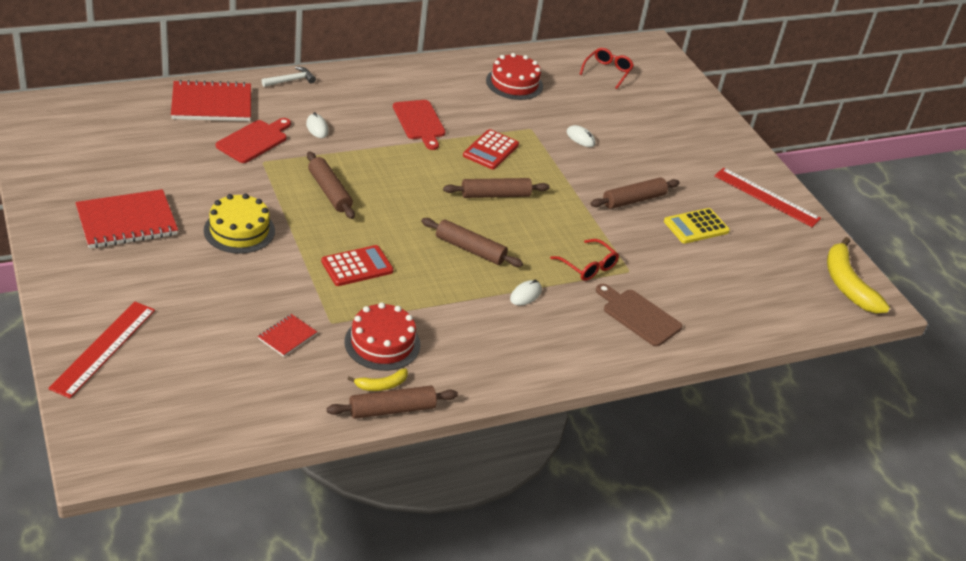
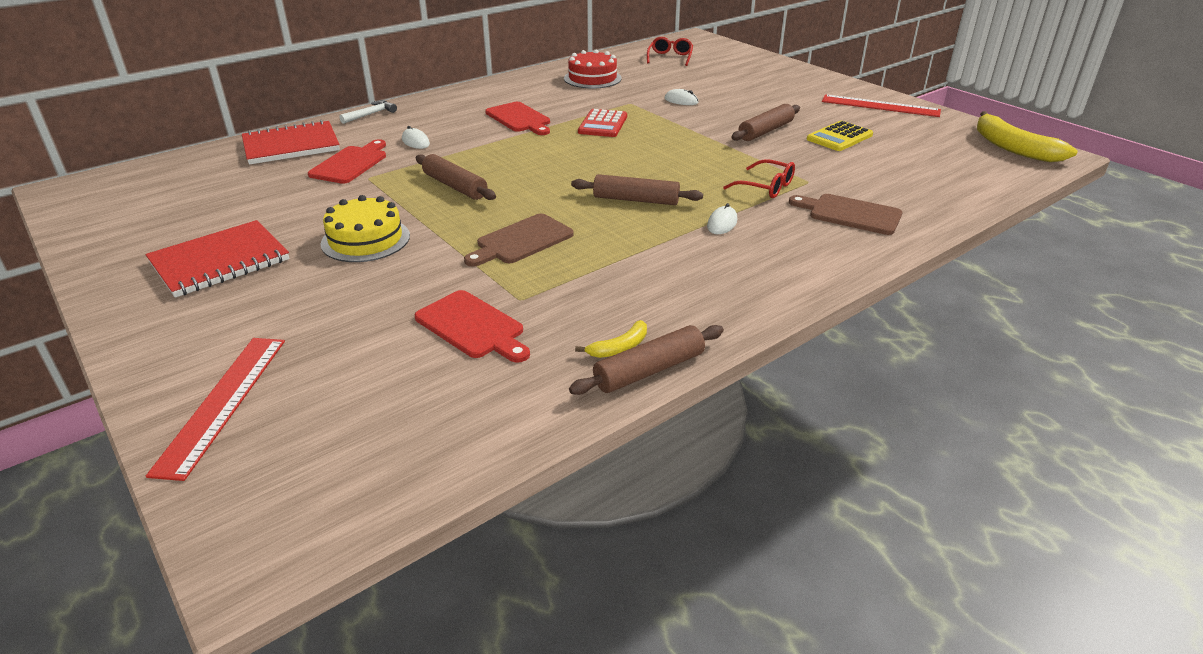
camera: 10 degrees left, 5 degrees down
red notebook [258,314,317,357] -> red cutting board [415,290,530,363]
red calculator [321,245,393,286] -> brown cutting board [464,214,574,267]
red cake [345,302,420,371] -> none
brown rolling pin [443,178,550,198] -> none

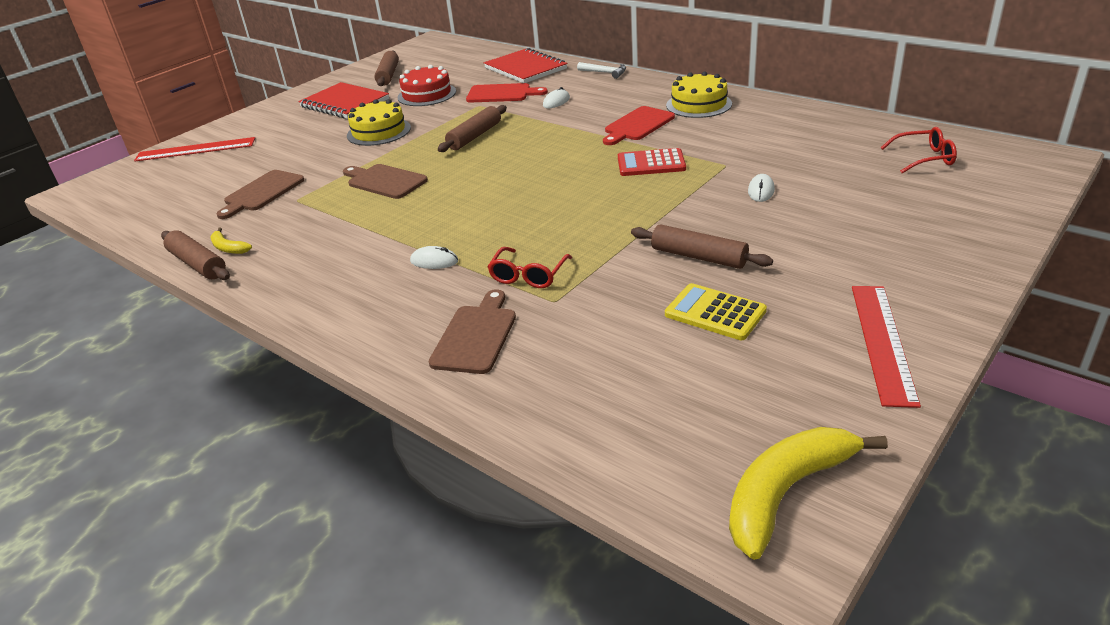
camera: 80 degrees right, 0 degrees up
red cutting board [415,290,530,363] -> brown cutting board [216,170,304,219]
red cake [564,50,622,88] -> red cake moved to [397,65,456,106]
brown rolling pin [571,174,703,205] -> brown rolling pin moved to [374,51,399,86]
none -> yellow cake [666,71,732,118]

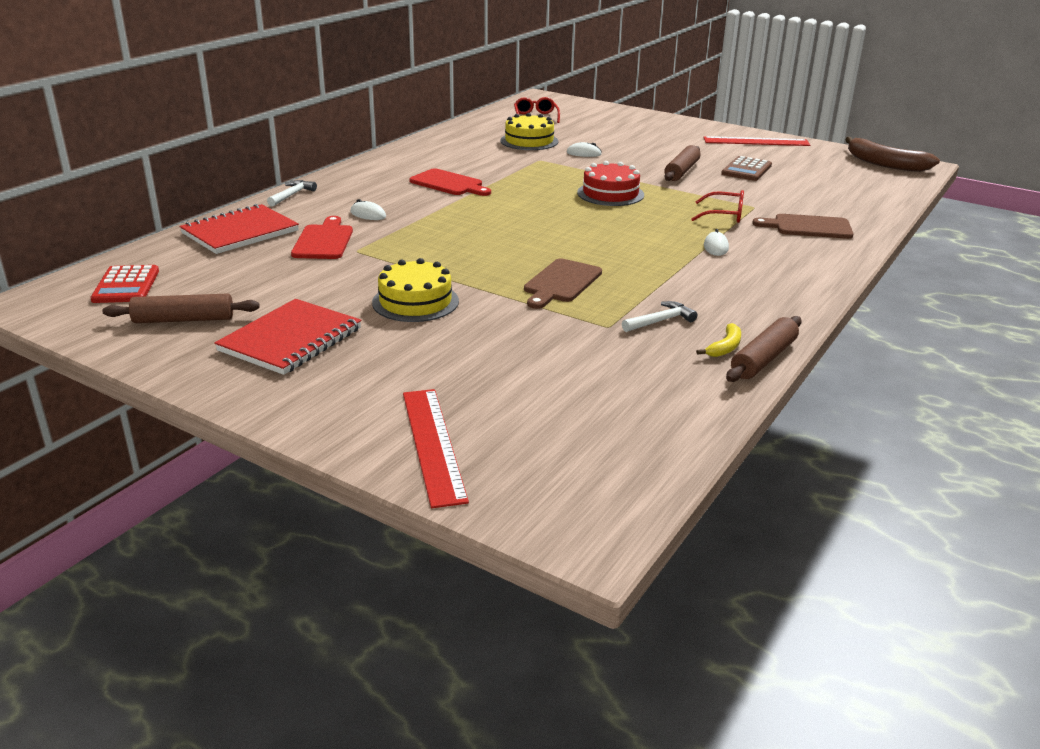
camera: 100 degrees left, 5 degrees down
brown cutting board [216,170,304,219] -> none
red cake [397,65,456,106] -> red cake moved to [577,161,644,206]
brown rolling pin [438,105,507,152] -> none
red calculator [618,148,686,176] -> red calculator moved to [90,265,159,303]
yellow calculator [665,283,767,340] -> brown calculator [721,156,772,181]
yellow cake [666,71,732,118] -> yellow cake moved to [500,113,558,150]
yellow banana [729,427,888,560] -> brown banana [845,137,940,172]
none -> white hammer [622,301,697,332]

